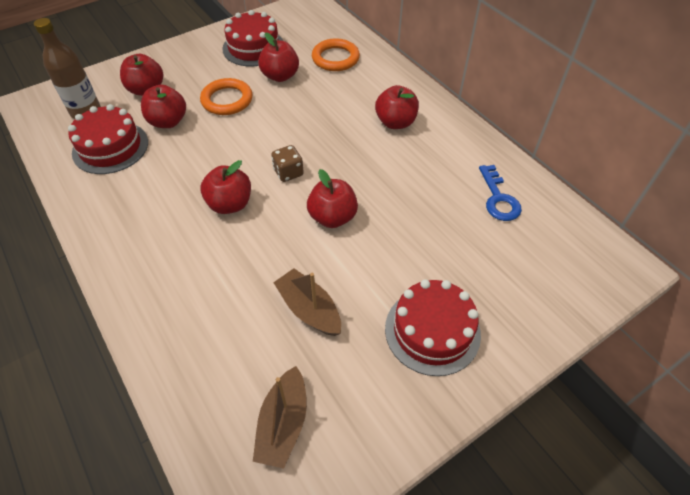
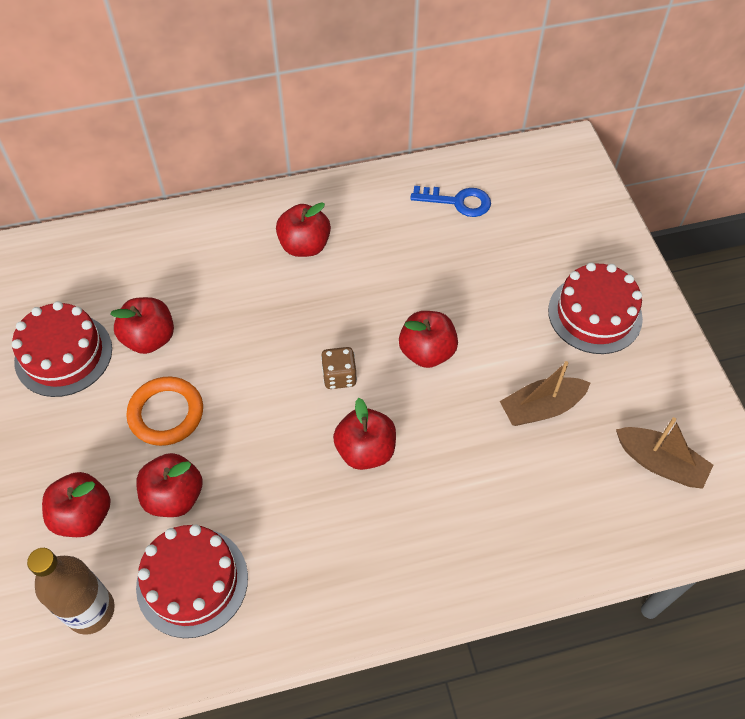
camera: 70 degrees left, 5 degrees up
orange ring [312,38,360,71] -> none

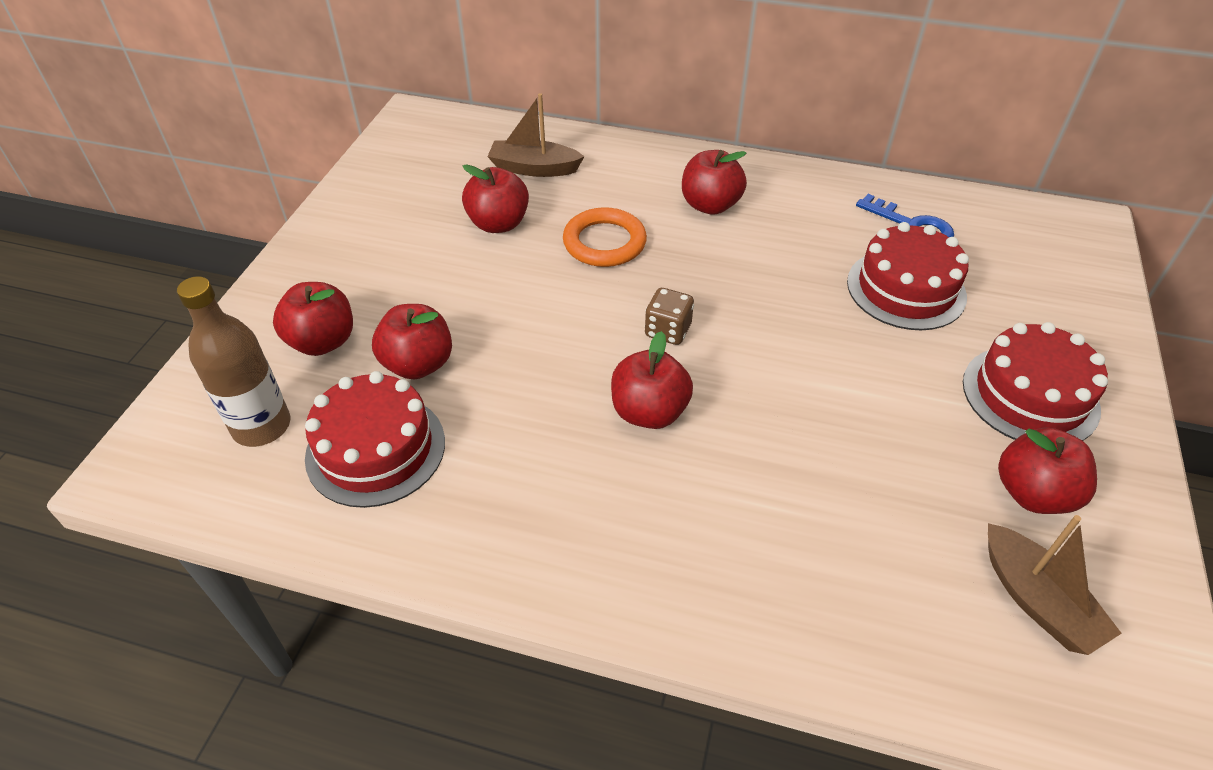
camera: 30 degrees right, 10 degrees down
red cake [12,301,112,397] -> red cake moved to [847,222,969,330]
orange ring [126,377,203,446] -> orange ring moved to [563,207,647,267]
red apple [399,311,458,368] -> red apple moved to [998,428,1097,514]
brown boat [500,361,590,426] -> brown boat moved to [487,93,584,177]

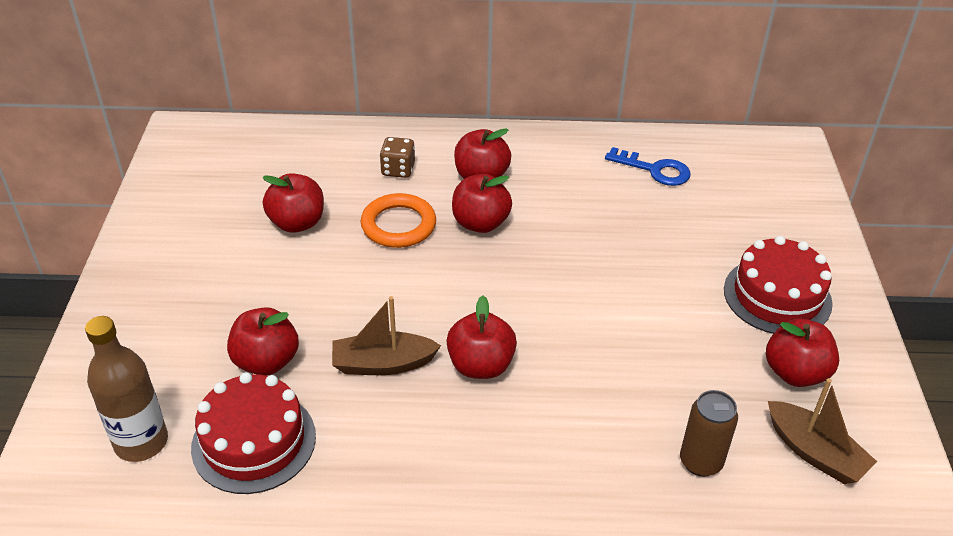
camera: 15 degrees left, 5 degrees down
red apple [273,282,353,356] -> red apple moved to [452,174,512,233]
brown boat [487,93,584,177] -> brown boat moved to [332,296,441,375]
brown dice [645,288,694,345] -> brown dice moved to [380,137,415,178]
red cake [847,222,969,330] -> none
none -> brown can [680,390,738,477]

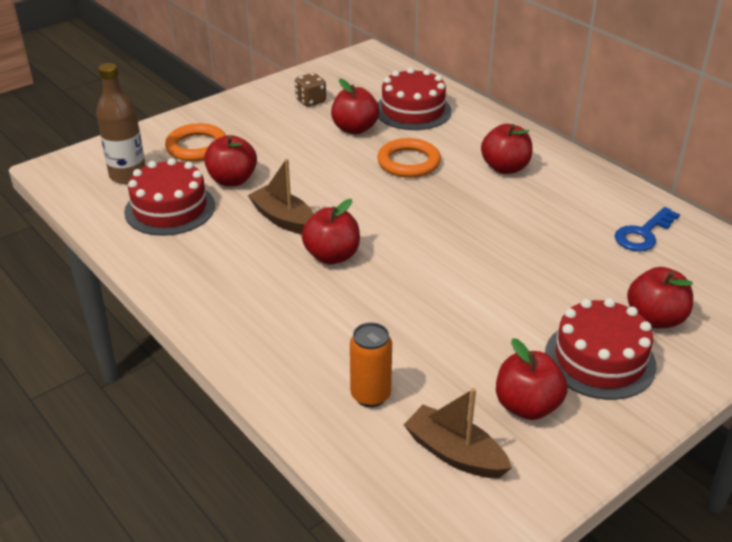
camera: 50 degrees right, 5 degrees down
brown dice [380,137,415,178] -> brown dice moved to [295,73,326,107]
red apple [452,174,512,233] -> red apple moved to [627,267,693,328]
blue key [605,147,691,186] -> blue key turned 60 degrees clockwise [615,207,680,251]
brown can [680,390,738,477] -> orange can [350,322,392,407]
brown boat [768,378,877,484] -> brown boat turned 120 degrees clockwise [404,388,512,478]
none -> orange ring [165,123,226,161]
none -> red cake [378,68,452,130]

